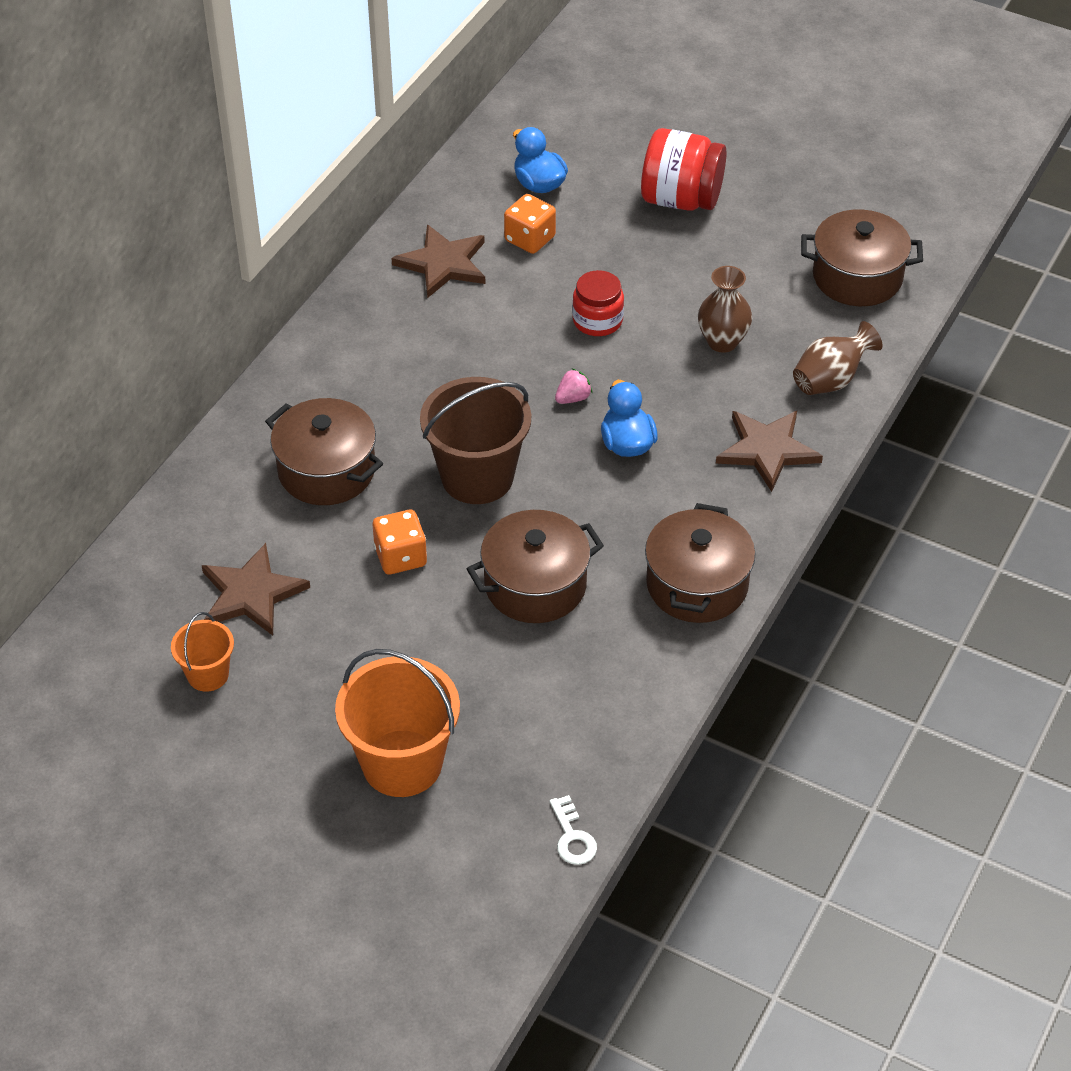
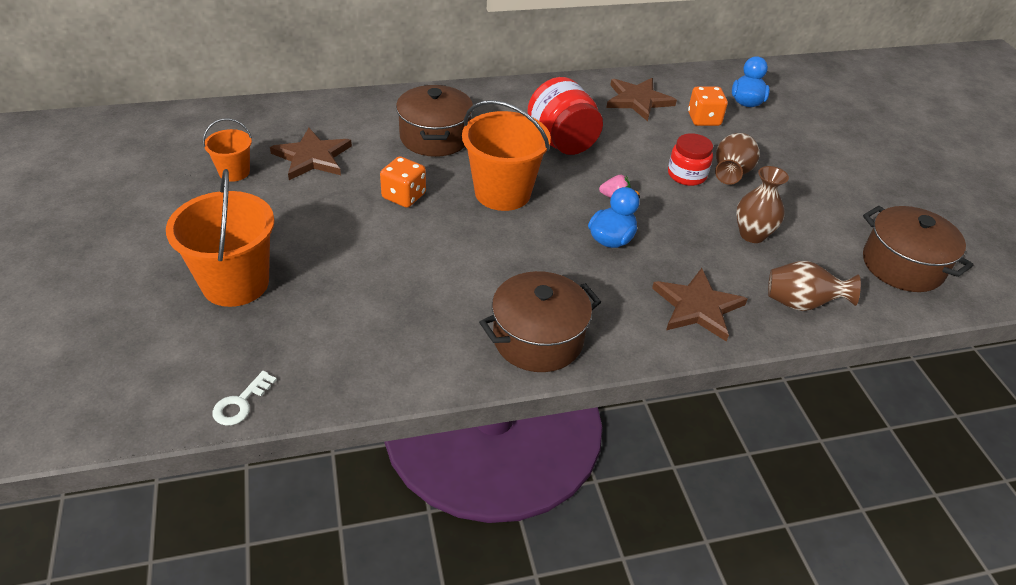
camera: 45 degrees right, 5 degrees down
brown bucket [420,377,531,504] -> orange bucket [462,100,551,211]
brown pot [467,510,604,623] -> none
red jar [641,128,726,211] -> red jar moved to [527,77,603,155]
none -> brown vase [715,133,760,185]

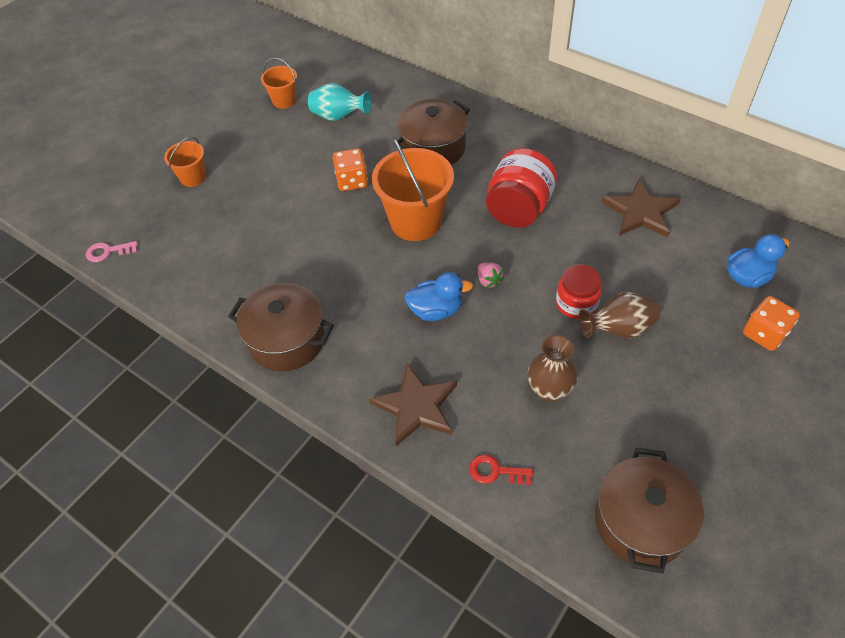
camera: 55 degrees right, 10 degrees up
orange bucket [166,169,275,307] -> orange bucket [164,137,206,187], size x0.53
white key [213,371,277,426] -> pink key [86,241,138,262]
brown star [270,128,352,180] -> turquoise vase [308,83,371,121]
orange dice [688,86,728,126] -> orange dice moved to [743,296,800,351]
brown vase [768,261,861,311] -> red key [469,455,534,485]

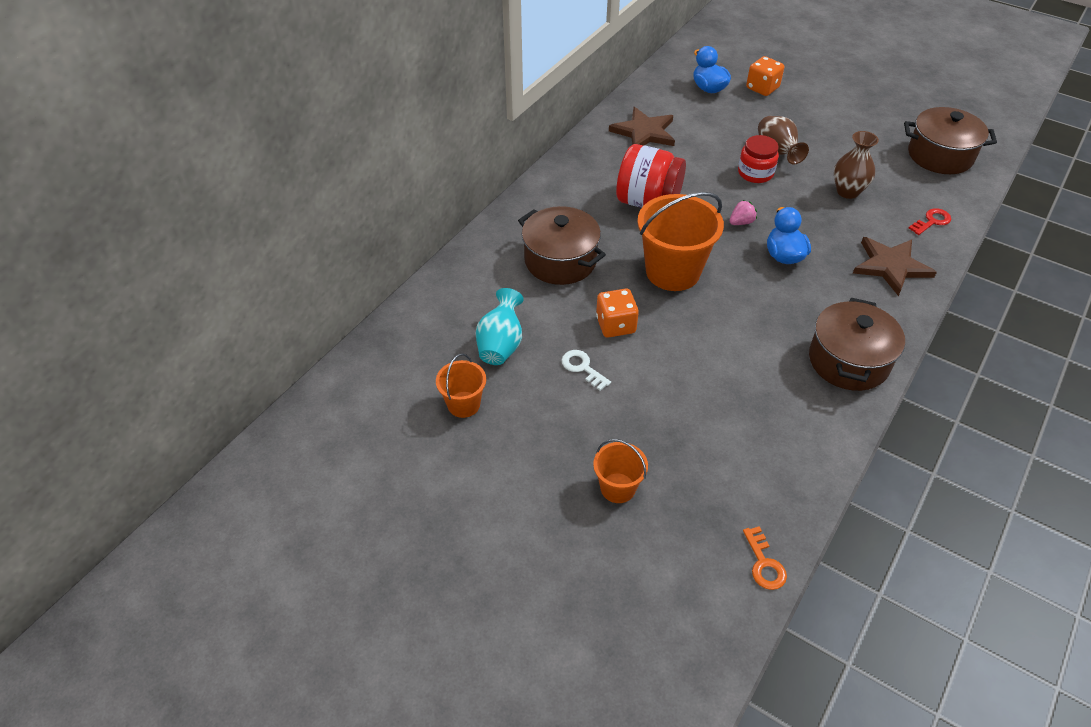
camera: 95 degrees left, 5 degrees down
pink key [86,241,138,262] -> orange key [743,526,787,590]
red key [469,455,534,485] -> red key turned 135 degrees counterclockwise [908,208,951,235]
none -> white key [561,350,611,391]

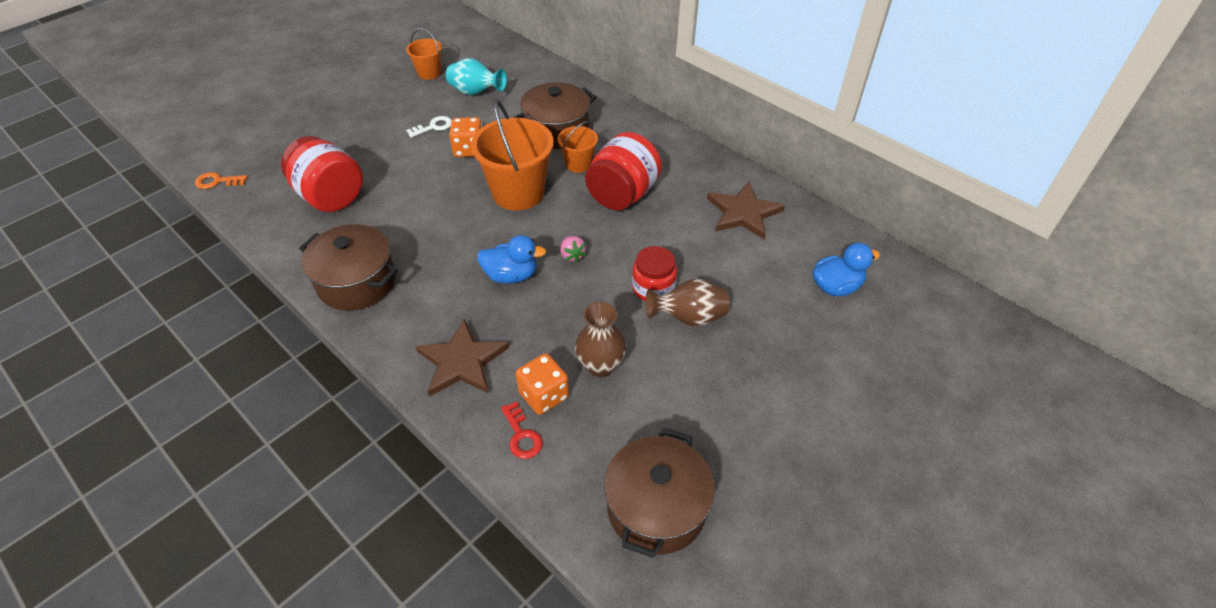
camera: 100 degrees right, 0 degrees up
orange bucket [593,439,648,503] -> orange bucket moved to [557,121,598,173]
orange dice [746,56,784,96] -> orange dice moved to [516,353,569,415]
none -> red jar [281,136,363,212]

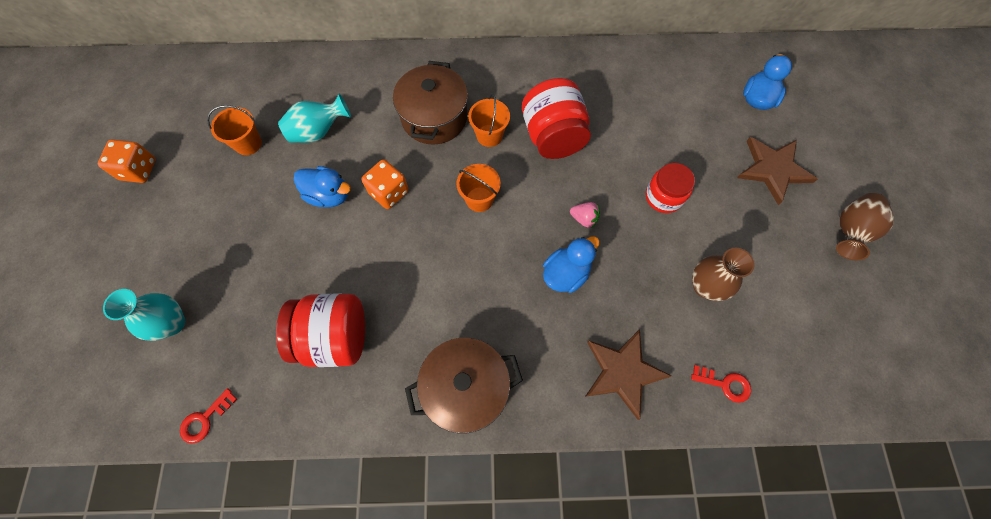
camera: 45 degrees left, 20 degrees up
orange key [195,172,247,189] -> red key [180,388,237,444]
white key [406,116,452,138] -> blue duck [294,166,351,207]
orange bucket [471,100,554,211] -> orange bucket [457,164,501,212], size x0.53
orange dice [516,353,569,415] -> orange dice moved to [98,139,155,183]
brown pot [604,428,715,558] -> none
brown vase [646,279,730,327] -> brown vase moved to [836,193,894,260]
brown star [707,182,785,240] -> brown star moved to [737,137,818,205]
none -> turquoise vase [103,289,185,341]

